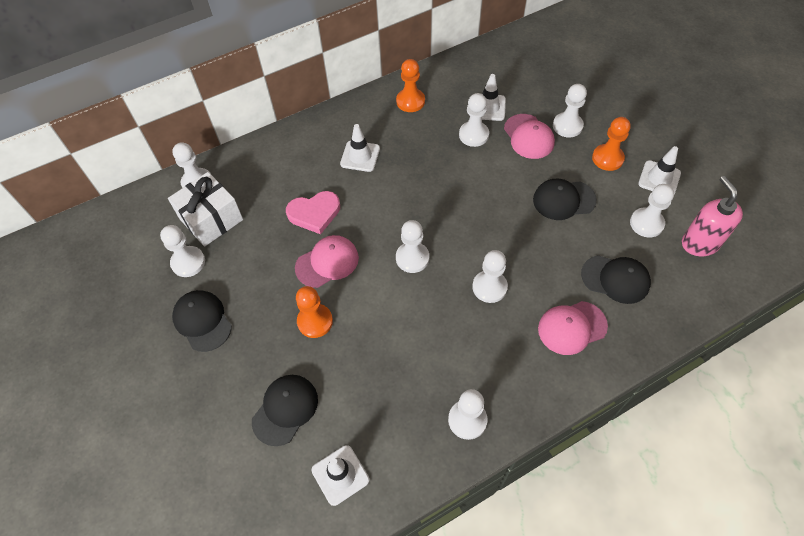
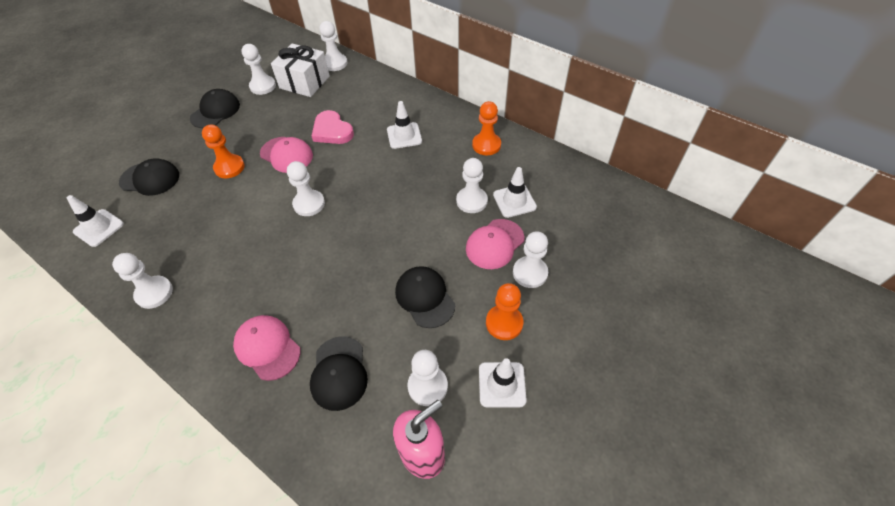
camera: 65 degrees right, 5 degrees down
white pawn [472,250,508,303] -> none

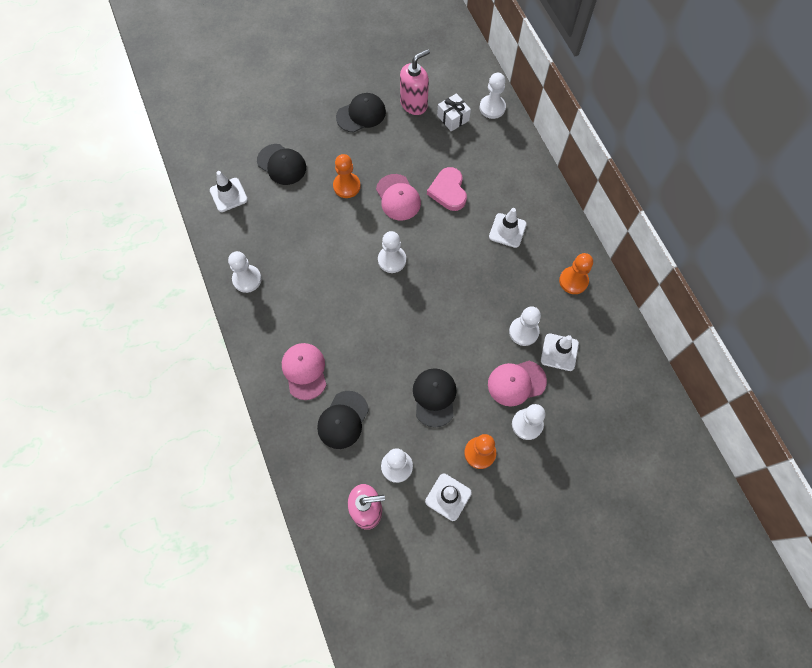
camera: 30 degrees right, 15 degrees up
white pawn [241,44,276,95] -> pink soap dispenser [400,49,430,115]
white gift [271,43,330,97] -> white gift [437,93,471,131], size x0.62

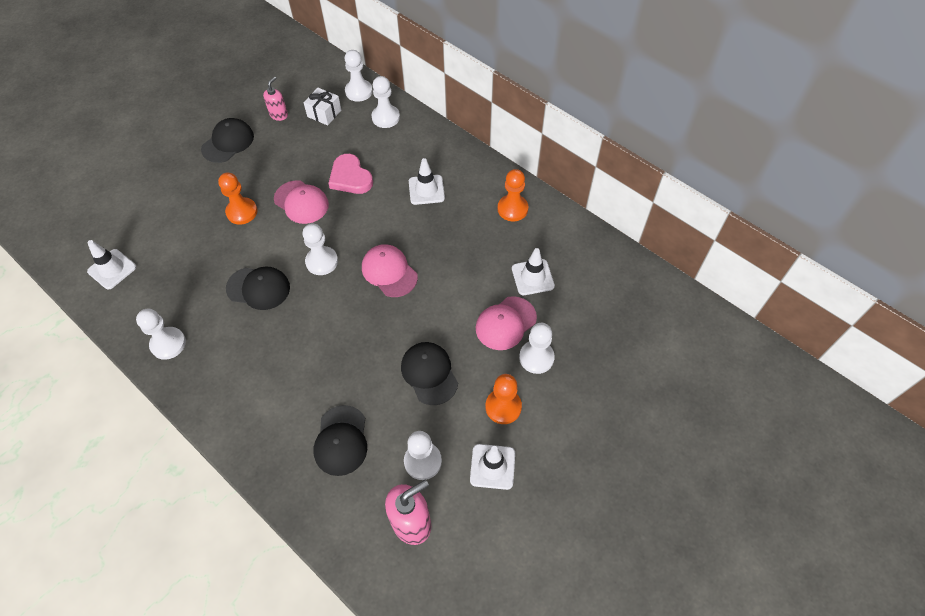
camera: 25 degrees left, 10 degrees down
black cap [257,144,306,185] -> black cap moved to [226,267,290,310]
pink cap [282,343,326,400] -> pink cap moved to [362,244,418,297]
pink soap dispenser [400,49,430,115] -> pink soap dispenser [263,77,288,121], size x0.59
white pawn [509,306,541,346] -> white pawn moved to [371,76,400,128]

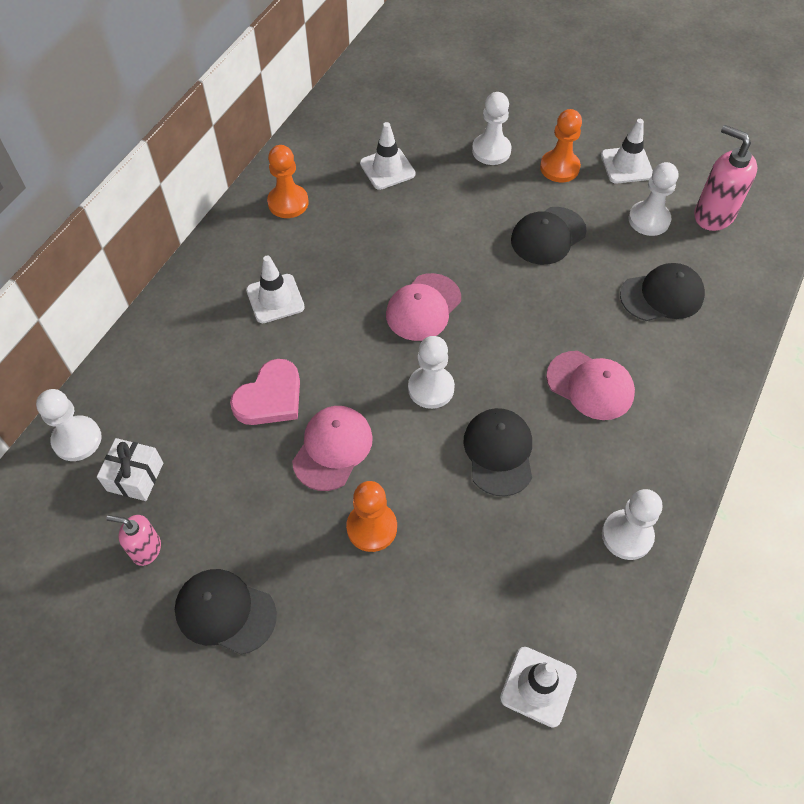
camera: 105 degrees left, 0 degrees up
white pawn [371,76,400,128] -> none
pink cap [475,296,537,350] -> pink cap moved to [546,351,635,420]

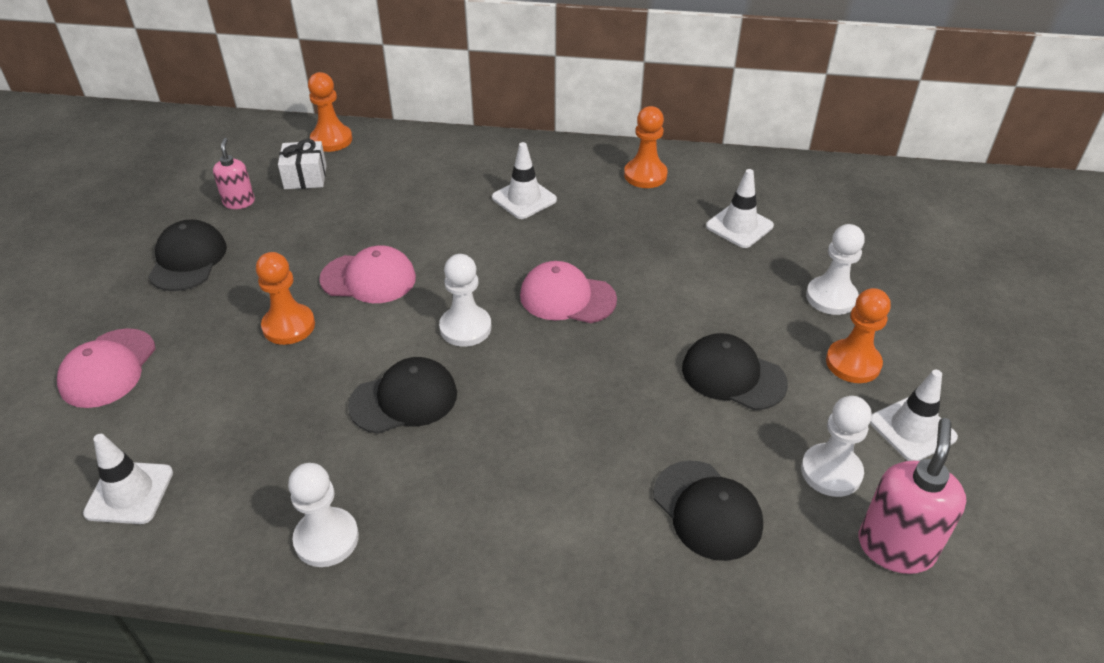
camera: 70 degrees right, 15 degrees down
white pawn [36,389,102,461] -> orange pawn [308,72,352,152]
pink heart [230,359,300,425] -> none
pink cap [546,351,635,420] -> pink cap moved to [57,328,156,408]

